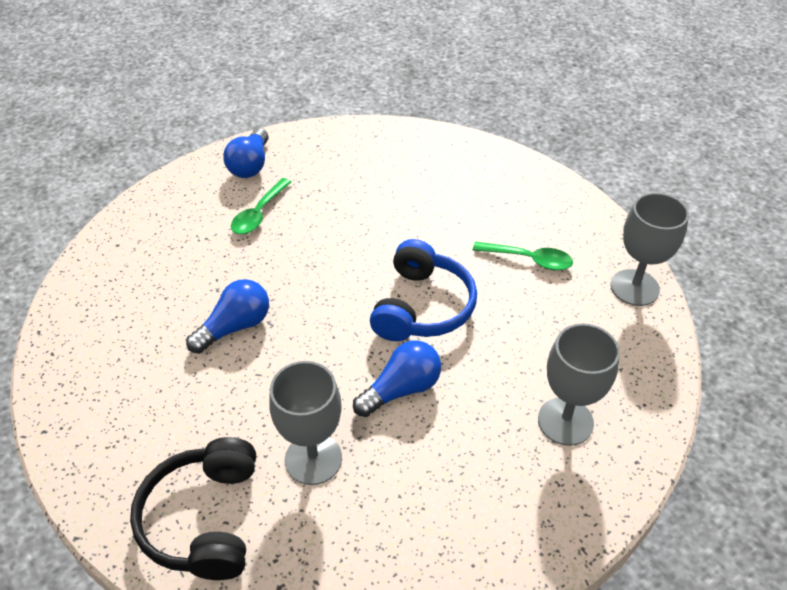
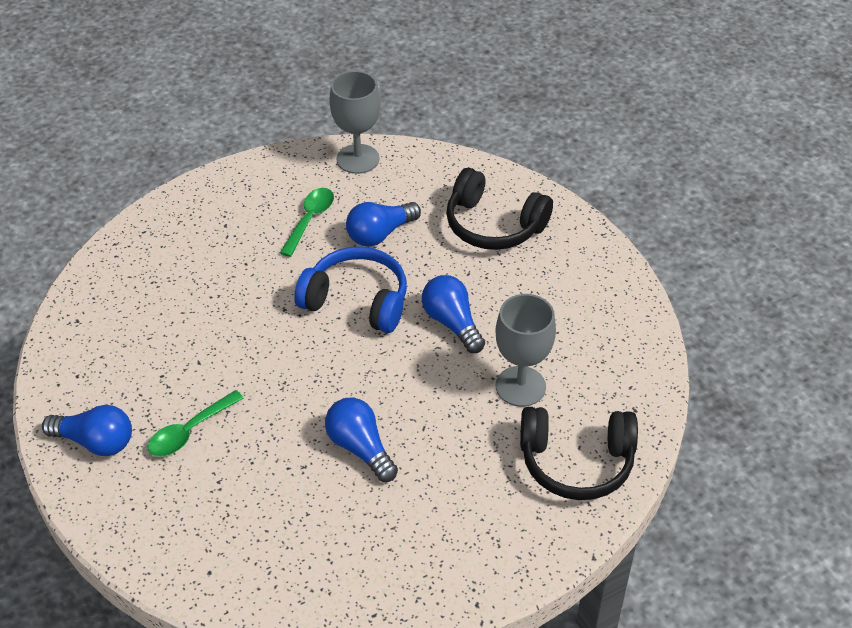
camera: 85 degrees left, 0 degrees up
green spoon [231,178,291,234] -> green spoon turned 105 degrees clockwise [148,390,244,457]
grey goblet [538,323,620,446] -> black headphones [446,168,553,250]
none -> blue light bulb [346,202,421,247]

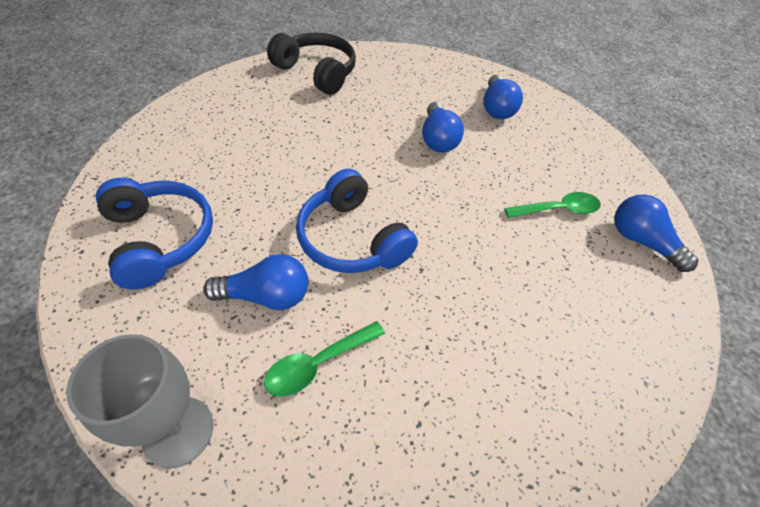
camera: 150 degrees left, 5 degrees up
blue light bulb [422,275,485,353] -> blue light bulb moved to [483,75,523,119]
black headphones [446,168,553,250] -> blue headphones [96,178,213,290]
grey goblet [495,294,556,407] -> none

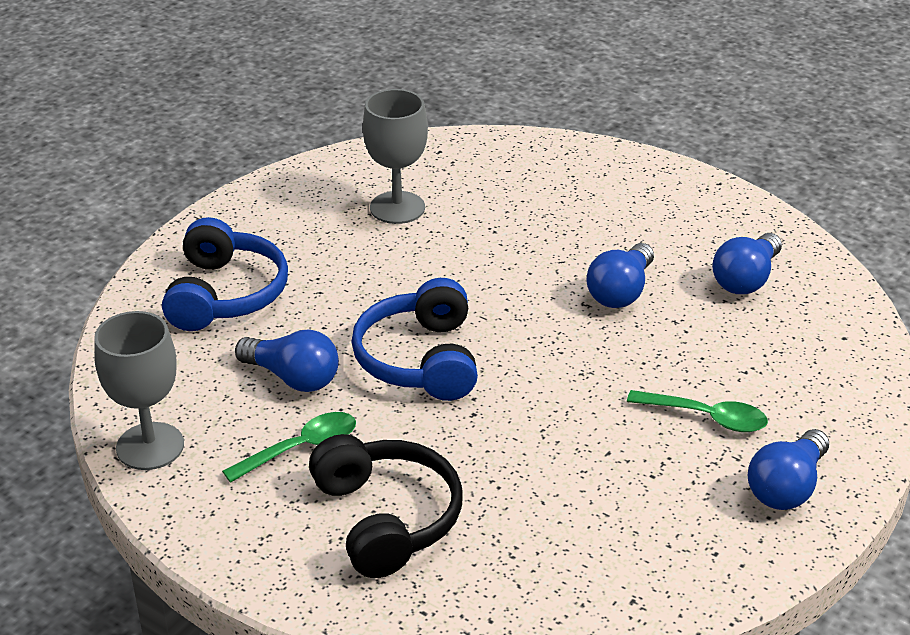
camera: 35 degrees right, 15 degrees down
green spoon [264,321,385,397] -> green spoon turned 150 degrees clockwise [222,412,356,483]
black headphones [267,33,356,95] -> black headphones moved to [309,434,463,578]
blue light bulb [614,194,699,272] -> blue light bulb turned 135 degrees counterclockwise [748,429,829,510]
none -> grey goblet [363,89,428,224]

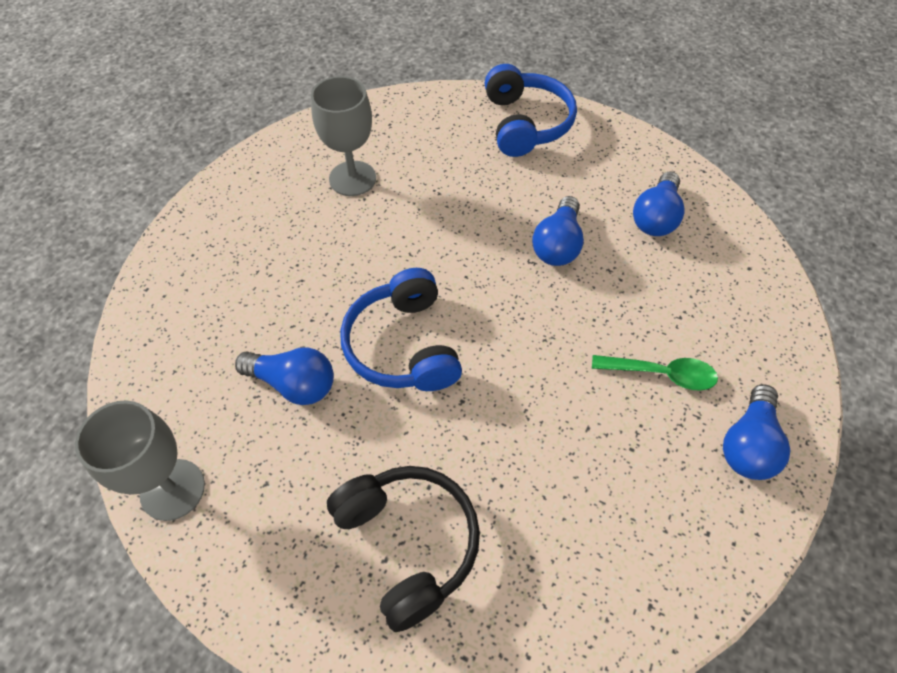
camera: 10 degrees left, 20 degrees up
blue headphones [162,217,288,331] -> blue headphones moved to [485,64,577,157]
green spoon [222,412,356,483] -> none

